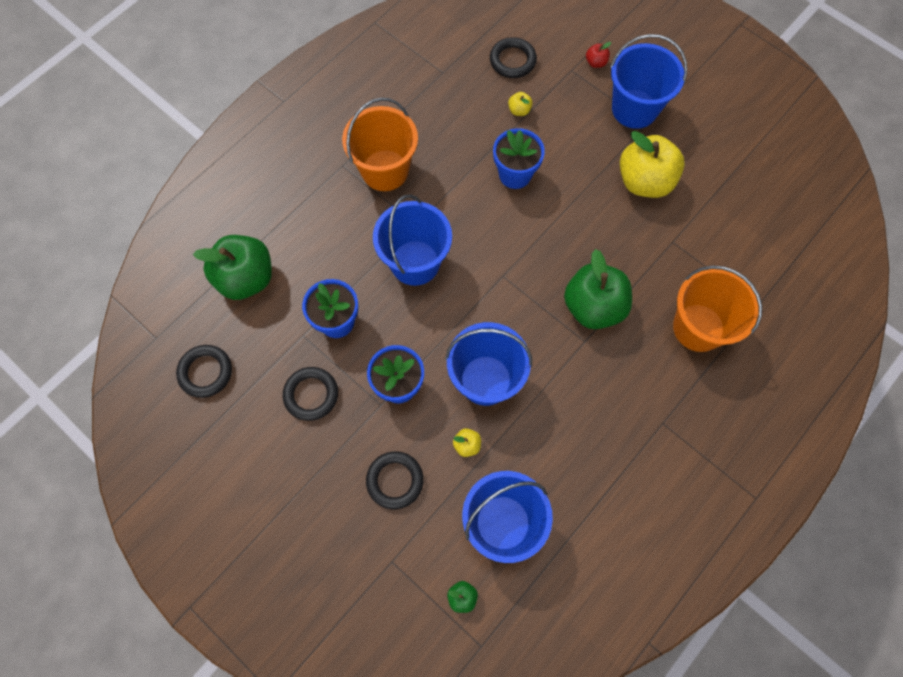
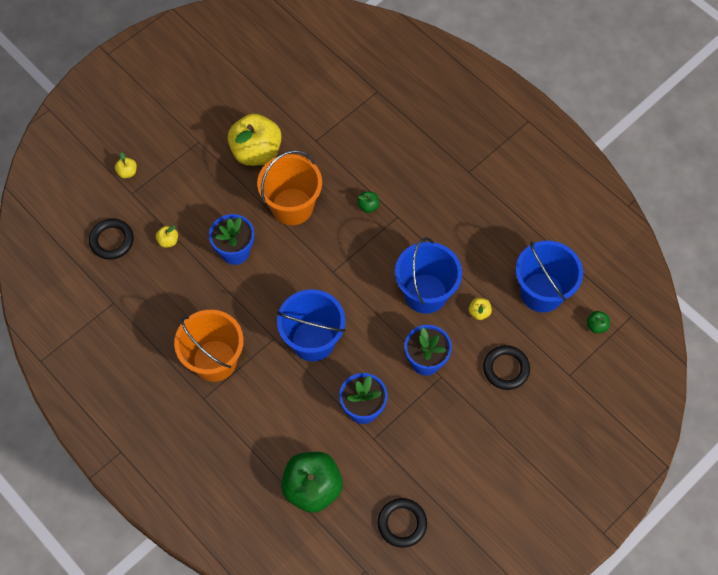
camera: 85 degrees left, 5 degrees down
black ring [283,367,338,421] -> none
green apple [564,249,632,329] -> green apple [357,191,379,213], size x0.41
red apple [586,42,611,68] -> yellow apple [115,152,137,178]
blue bucket [610,34,687,129] -> none
orange bucket [673,266,762,352] -> orange bucket moved to [257,150,322,225]

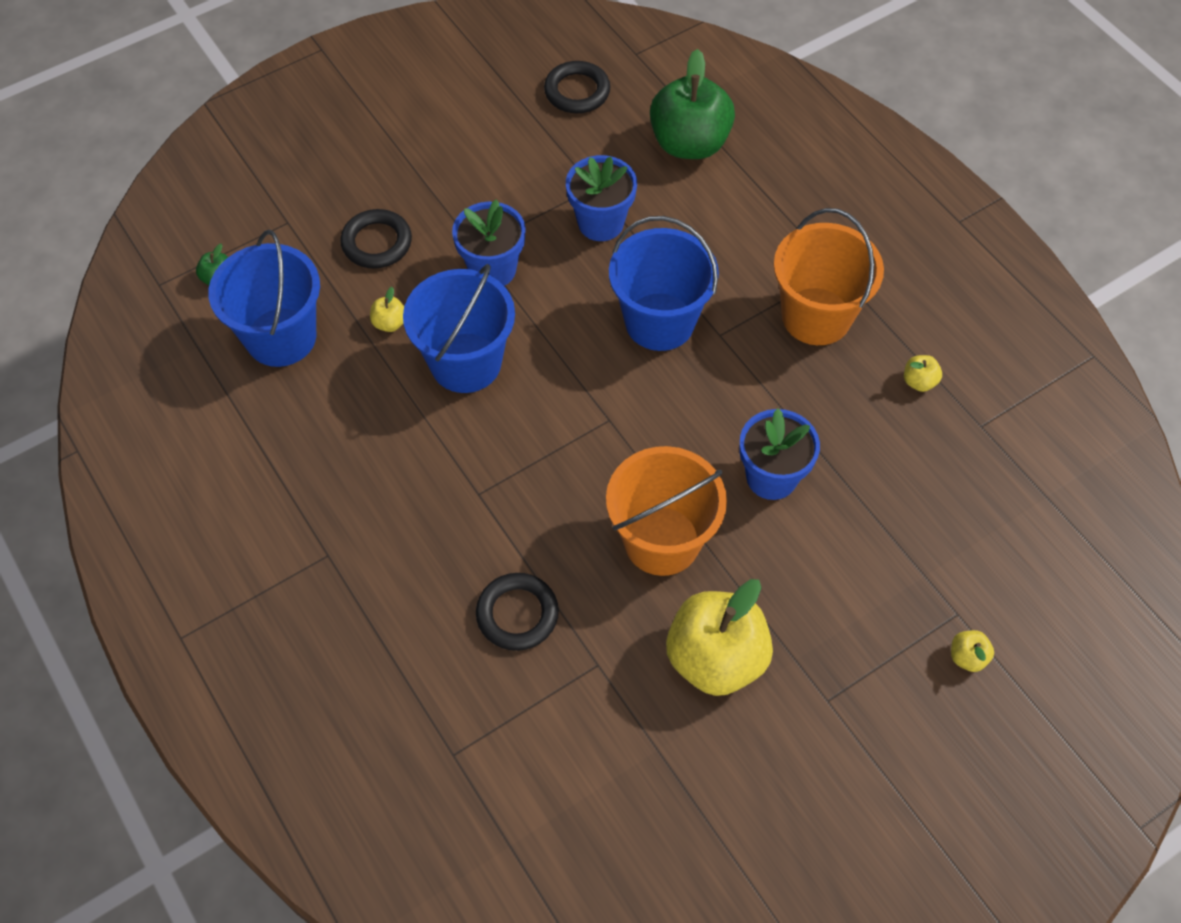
camera: 170 degrees left, 5 degrees down
black ring [89,219,134,260] -> black ring moved to [476,573,559,651]
yellow apple [156,225,178,248] -> yellow apple moved to [904,355,942,392]
green apple [357,191,379,213] -> none

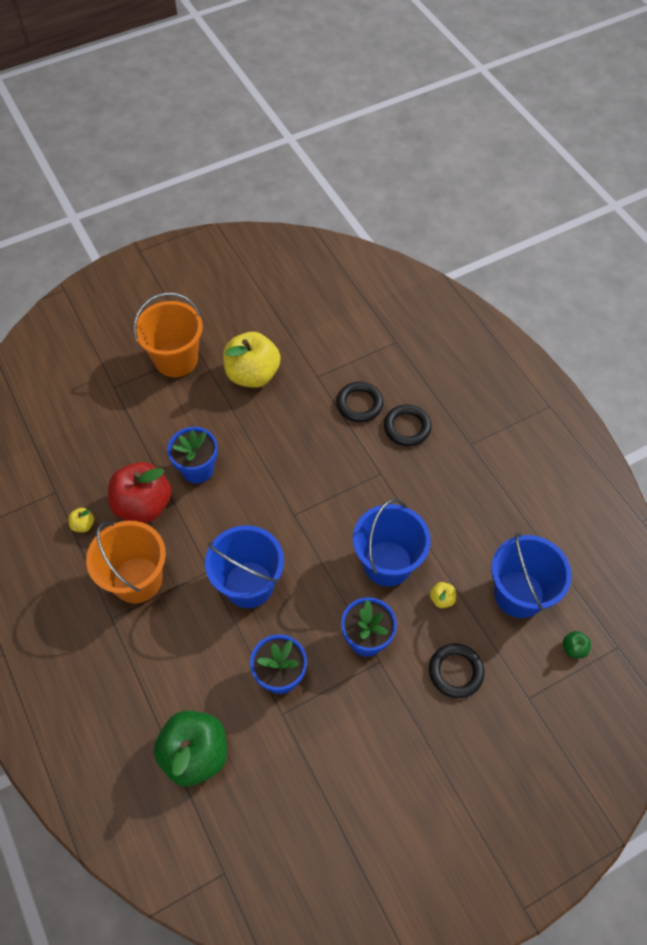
camera: 175 degrees left, 0 degrees up
black ring [544,61,610,113] -> black ring moved to [384,405,432,446]
orange bucket [606,446,727,576] -> orange bucket moved to [133,293,203,377]
yellow apple [951,630,994,672] -> none
none -> red apple [108,462,172,523]

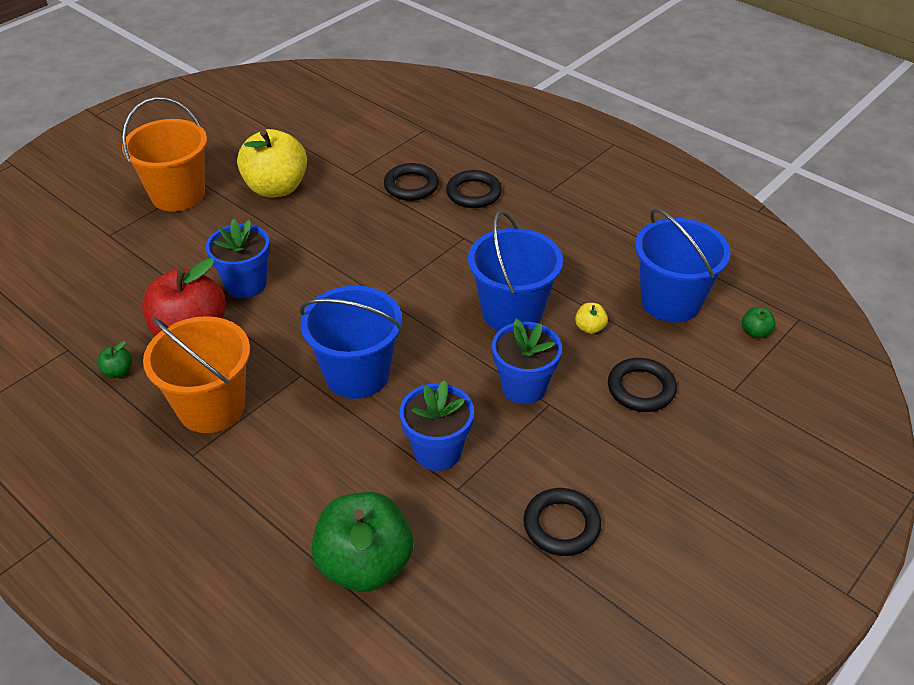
camera: 20 degrees left, 15 degrees down
yellow apple [68,508,94,532] -> green apple [97,341,132,378]
none -> black ring [523,488,602,556]

